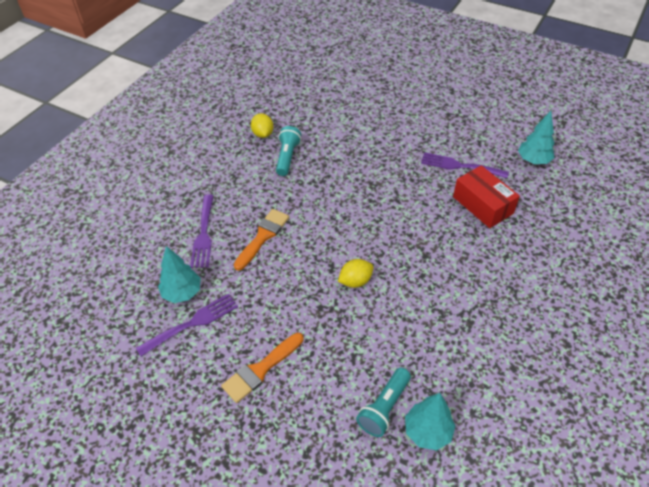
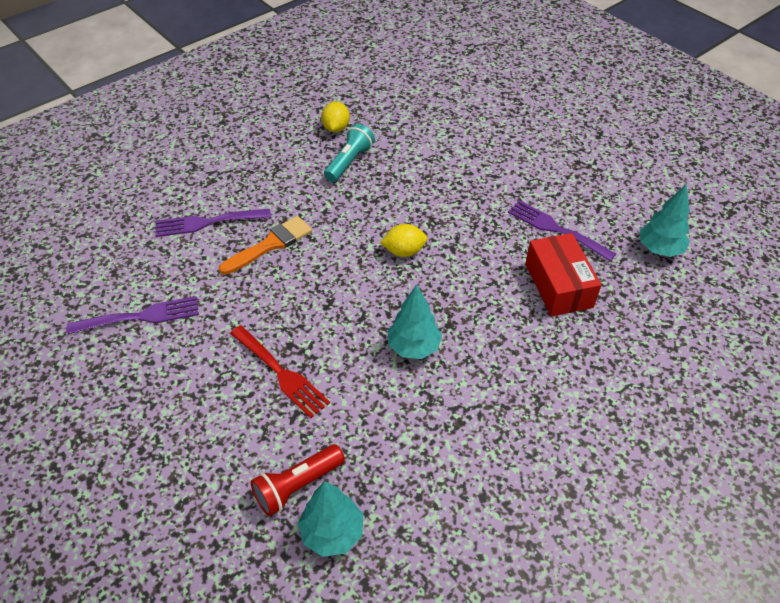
camera: 20 degrees right, 0 degrees up
turquoise tree [158,246,201,303] -> turquoise tree moved to [388,284,442,359]
purple fork [190,194,214,268] -> purple fork turned 60 degrees clockwise [155,209,271,237]
orange brush [221,333,304,403] -> none
yellow lemon [338,259,373,288] -> yellow lemon moved to [380,224,427,257]
turquoise flashlight [356,368,411,437] -> red flashlight [250,444,345,516]
none -> red fork [230,325,330,418]

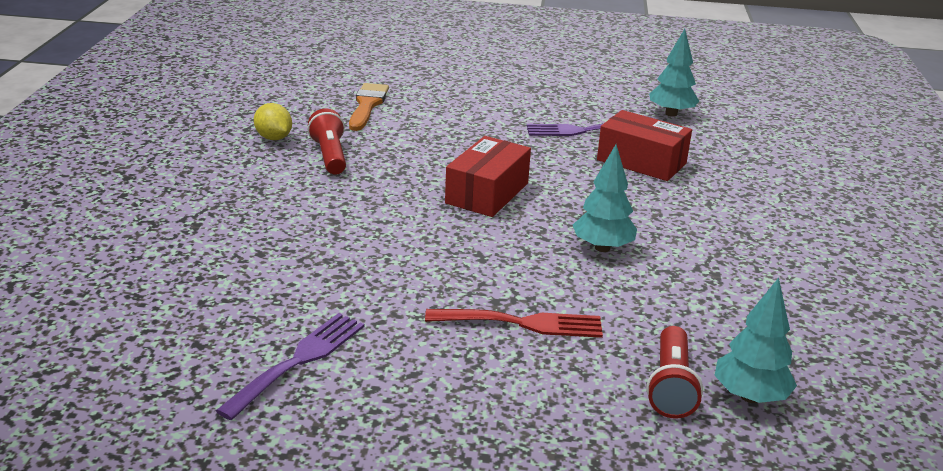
camera: 45 degrees left, 20 degrees down
purple fork [155,209,271,237] -> none
orange brush [219,216,312,275] -> orange brush moved to [349,83,389,131]
turquoise flashlight [324,124,375,182] -> red flashlight [307,109,346,175]
yellow lemon [380,224,427,257] -> red box [445,136,531,217]

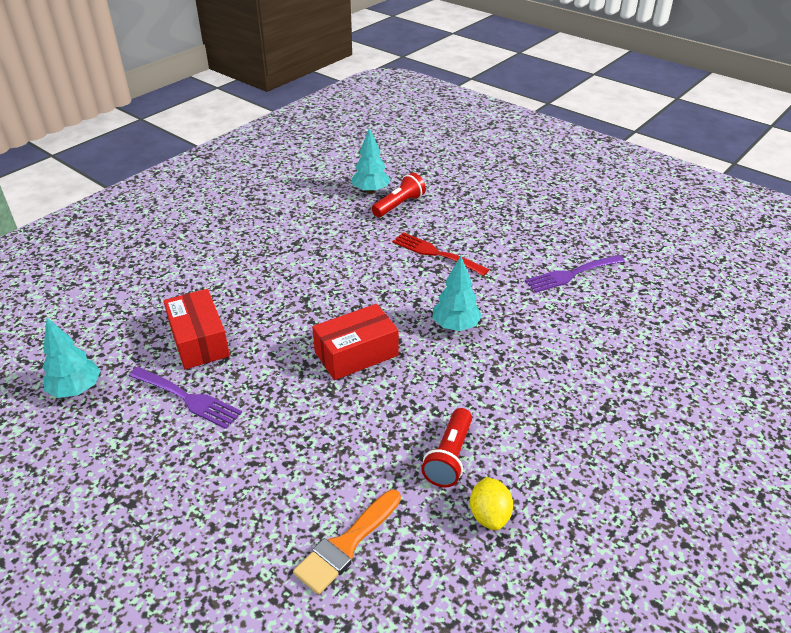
camera: 145 degrees left, 10 degrees up
turquoise tree [573,145,637,252] -> turquoise tree moved to [432,256,482,331]

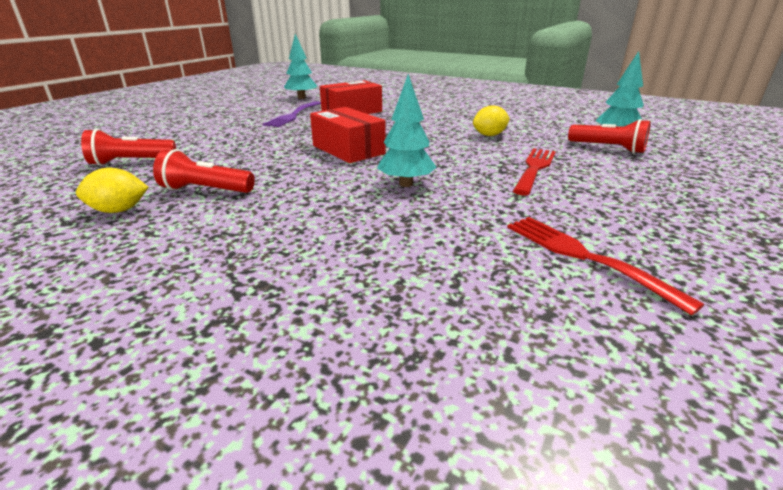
camera: 80 degrees right, 10 degrees down
orange brush [293,490,401,595] -> red flashlight [81,129,176,166]
purple fork [525,255,625,293] -> red fork [507,217,704,316]
none -> yellow lemon [473,105,510,136]

